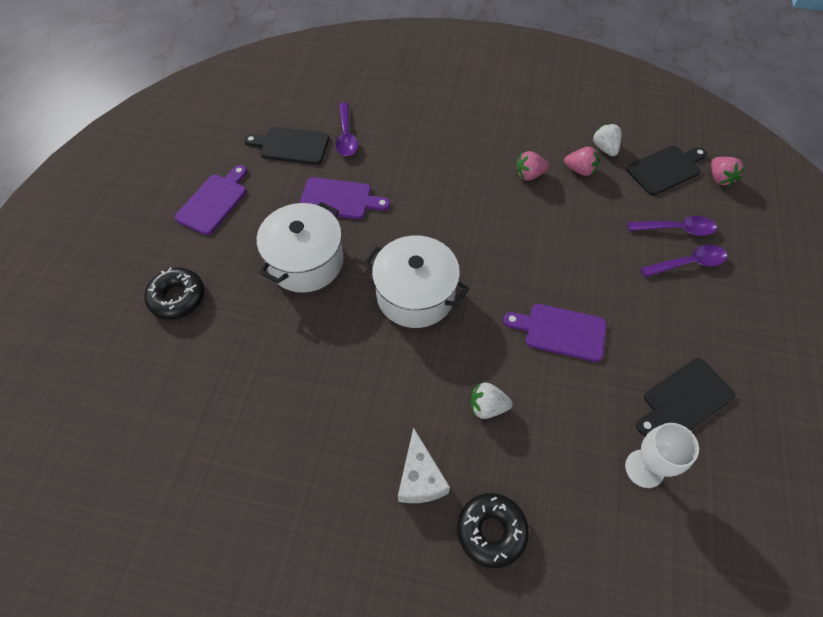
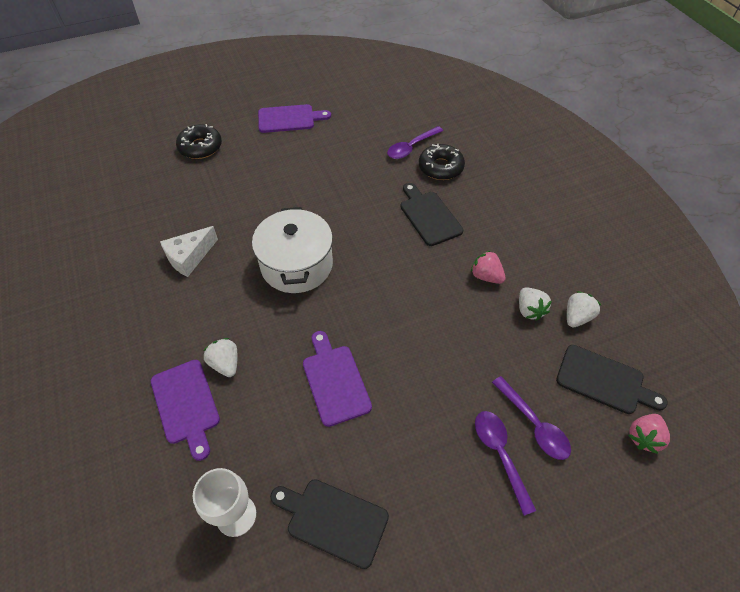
camera: 55 degrees right, 5 degrees down
black cutting board [244,127,329,165] -> black cutting board moved to [400,183,463,246]
white pot [257,202,344,293] -> none
purple cutting board [300,177,390,219] -> purple cutting board moved to [151,360,220,461]
white cheese [398,427,450,503] -> white cheese moved to [160,226,218,277]
black donut [457,493,529,568] -> black donut moved to [419,144,465,180]
pink strawberry [564,147,599,176] -> white strawberry [519,287,552,321]
purple spoon [640,245,727,277] -> purple spoon turned 150 degrees counterclockwise [475,411,536,516]

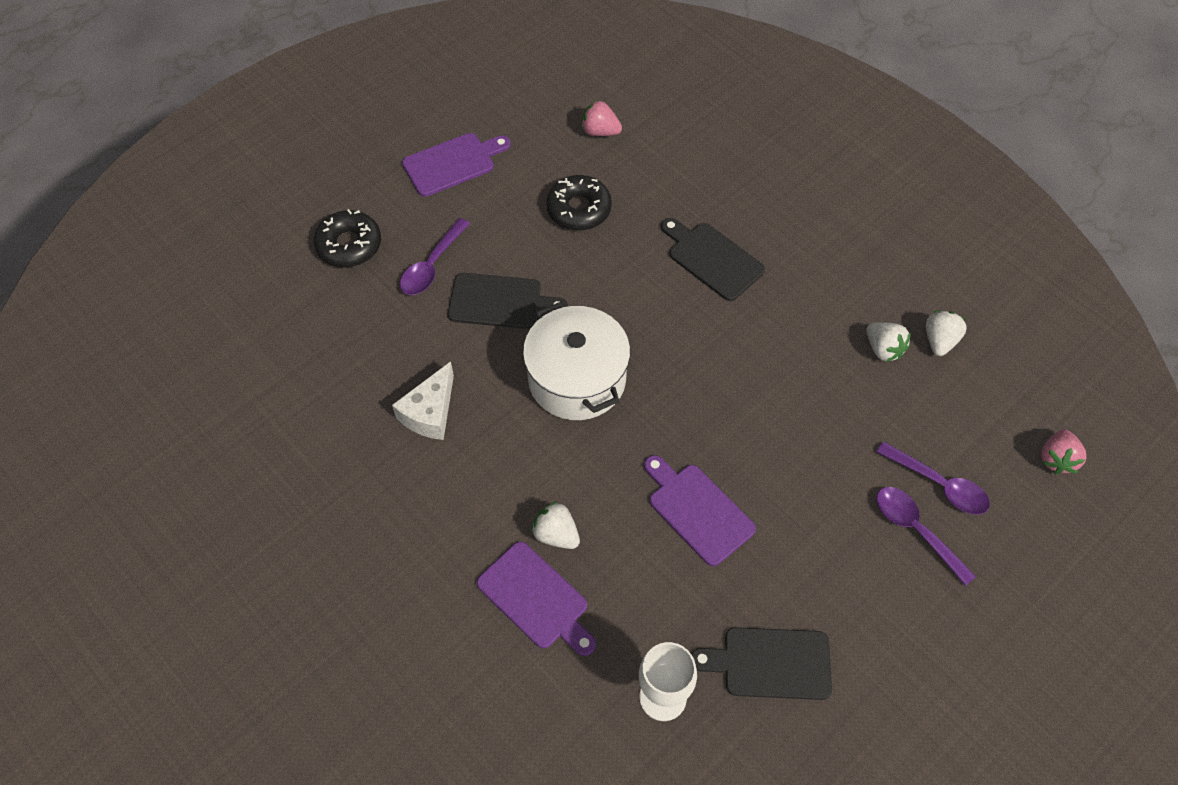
camera: 20 degrees left, 5 degrees up
purple spoon [387,126,443,159] -> purple spoon moved to [400,218,470,295]
black donut [419,144,465,180] -> black donut moved to [546,175,612,231]
pink strawberry [471,250,506,284] -> pink strawberry moved to [581,100,622,136]
black cutting board [556,345,668,414] -> black cutting board moved to [448,273,568,329]

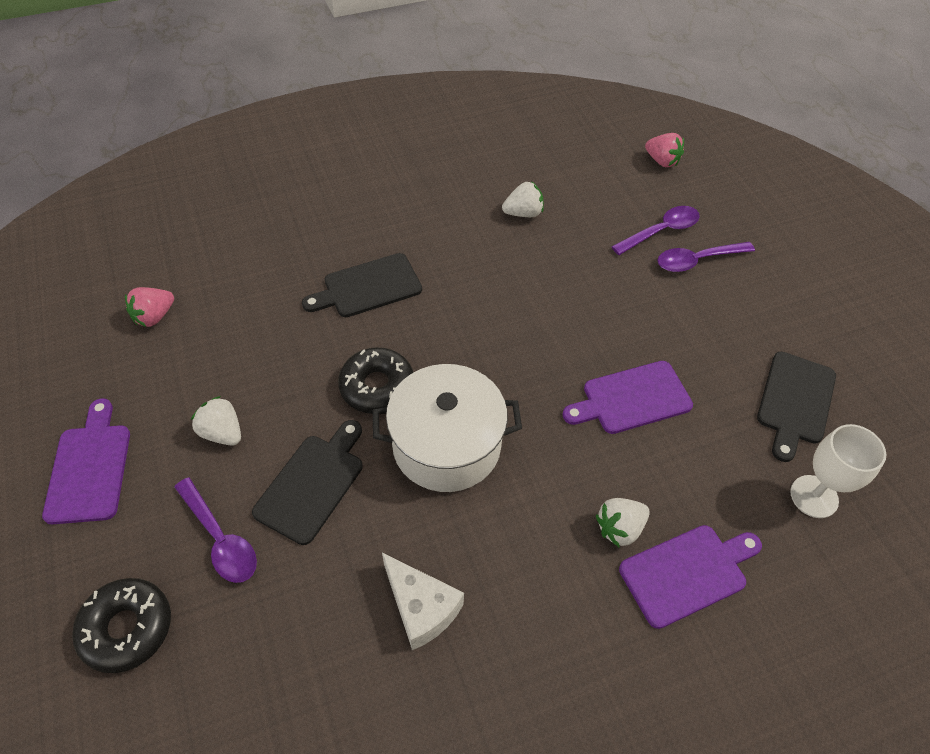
camera: 70 degrees left, 5 degrees down
black donut [546,175,612,231] -> black donut moved to [338,347,414,414]
white strawberry [926,310,967,356] -> white strawberry moved to [191,396,241,446]

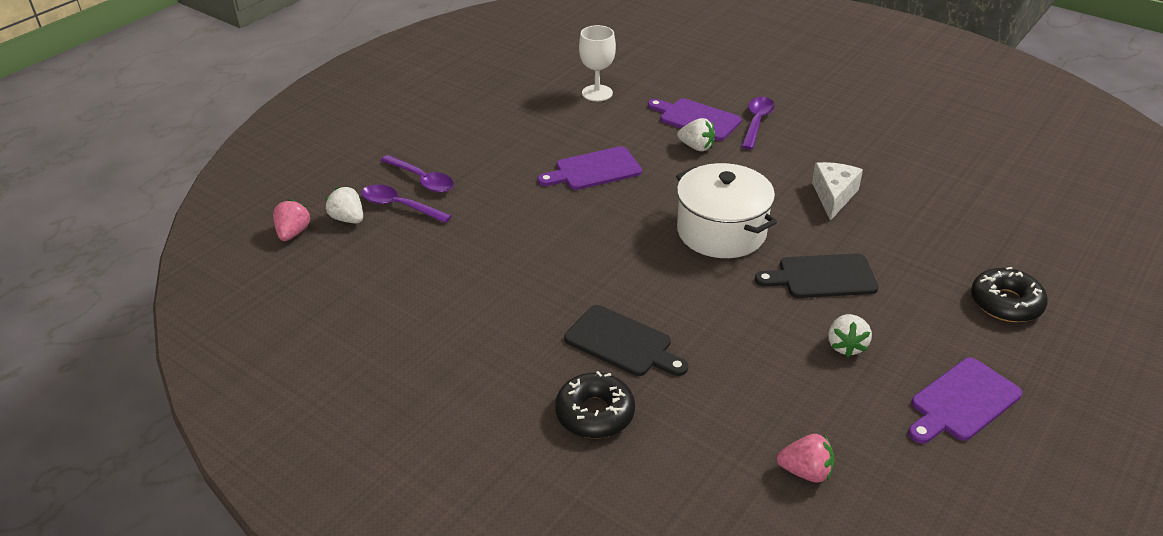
camera: 120 degrees left, 15 degrees down
purple spoon [174,478,257,583] -> purple spoon moved to [741,97,775,150]
black donut [338,347,414,414] -> black donut moved to [555,371,635,438]
white strawberry [502,181,544,217] -> white strawberry moved to [325,186,363,223]
purple cutting board [562,361,693,434] -> purple cutting board turned 120 degrees clockwise [537,146,642,190]
black cutting board [757,351,836,462] -> none

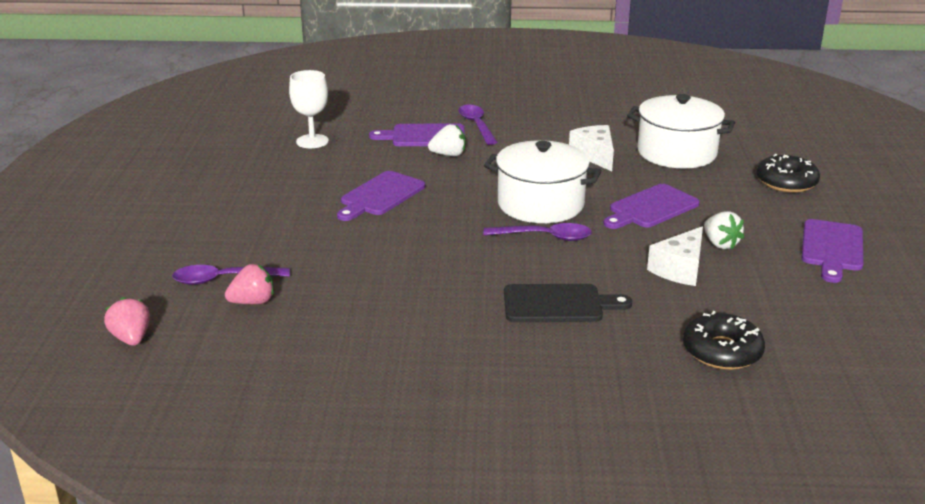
camera: 35 degrees left, 10 degrees down
white strawberry [325,186,363,223] -> none
purple spoon [380,155,454,193] -> purple spoon moved to [484,223,592,241]
black donut [555,371,635,438] -> black donut moved to [683,311,765,370]
black cutting board [755,253,879,298] -> purple cutting board [603,184,700,229]
pink strawberry [777,434,835,483] -> pink strawberry moved to [225,264,274,304]
none -> white pot [627,94,735,169]
none -> white cheese [647,226,703,286]

